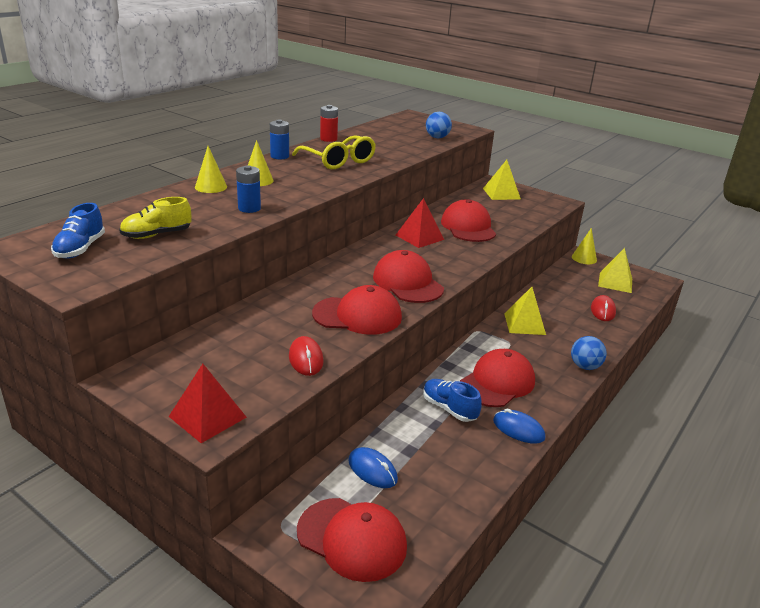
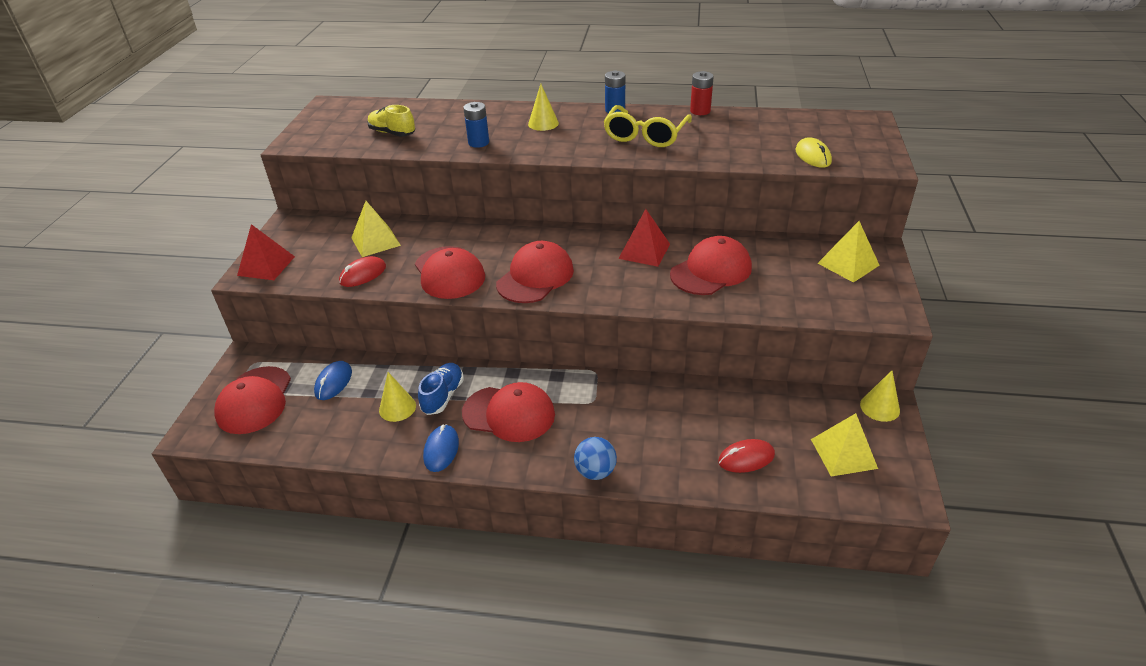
camera: 65 degrees right, 10 degrees up
blue shoe [51,203,105,259] -> none
yellow cone [195,146,227,193] -> yellow cone moved to [379,372,416,422]
blue ball [426,112,452,138] -> yellow mouse [796,137,832,168]
yellow pyramid [505,287,546,335] -> yellow pyramid moved to [351,201,401,257]

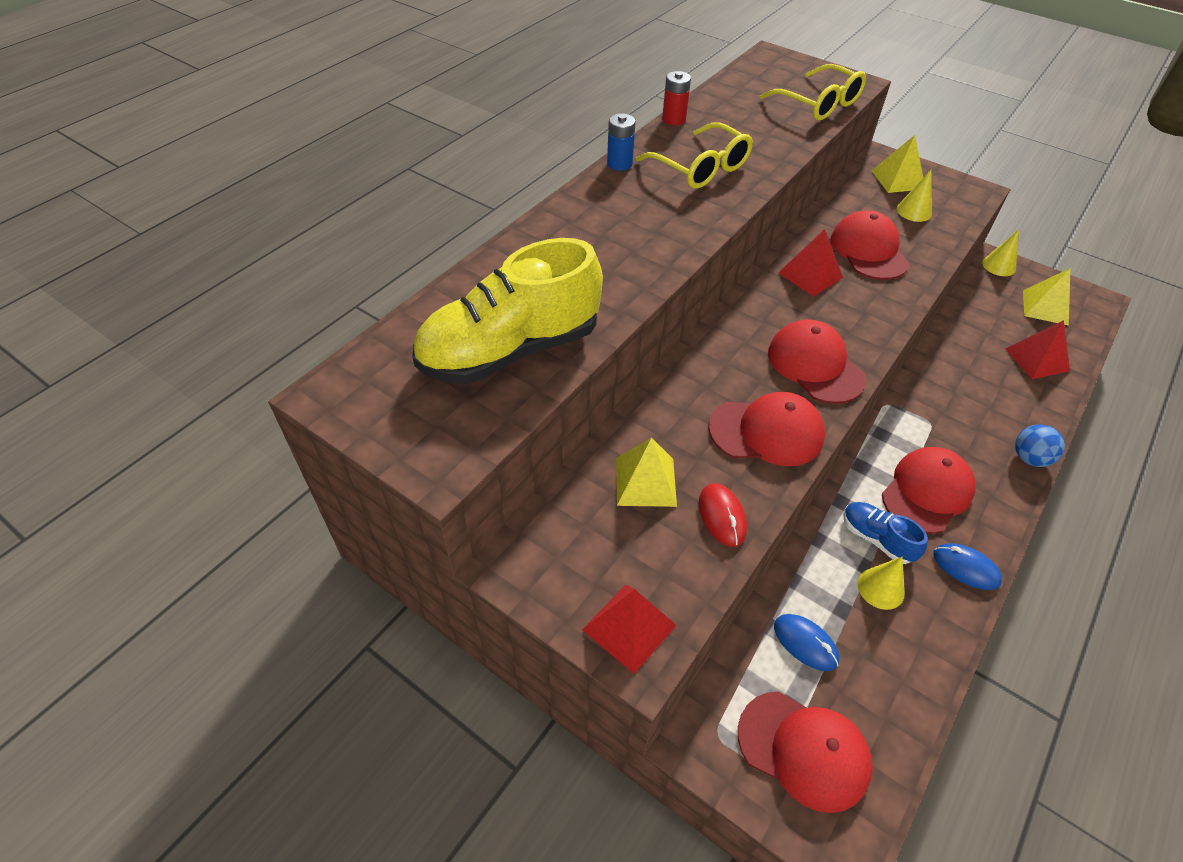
camera: 65 degrees left, 10 degrees up
yellow shoe [367,105,415,137] -> yellow shoe [412,238,603,384], size x2.09
blue battery [463,102,489,148] -> none
yellow cone [528,84,559,131] -> yellow cone moved to [896,170,932,222]
red mouse [718,439,775,473] -> red pyramid [1005,320,1070,379]
yellow mouse [796,137,832,168] -> yellow glasses [760,64,866,120]

